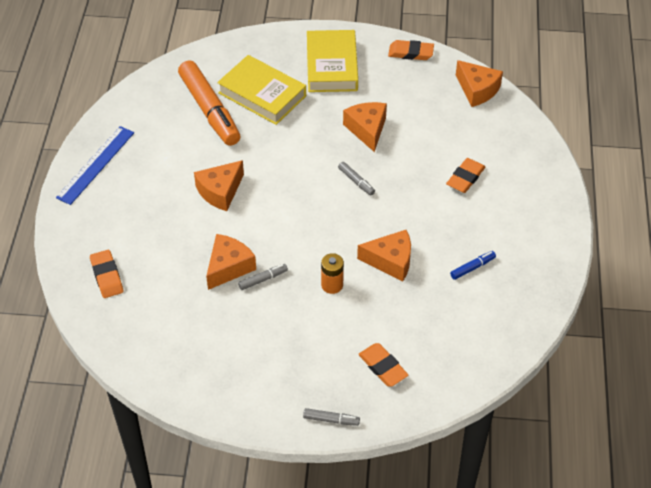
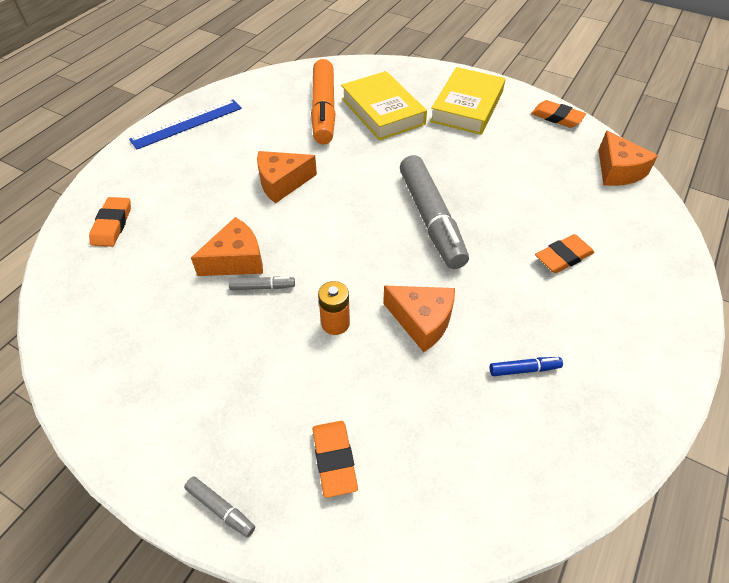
camera: 25 degrees right, 0 degrees up
grey marker [338,162,375,196] -> grey marker [400,155,469,269], size x2.44
orange cheese [343,102,387,152] -> none

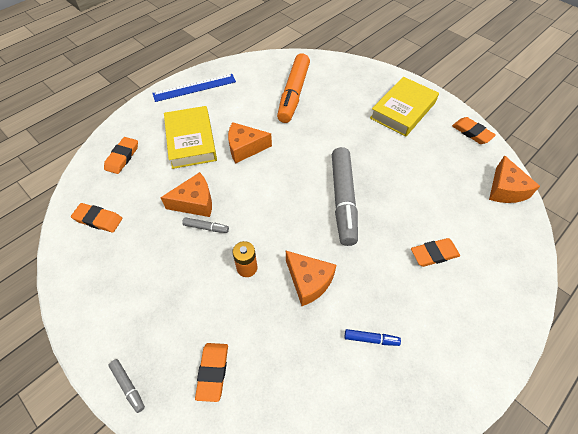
camera: 15 degrees right, 5 degrees up
yellow book [341,71,427,141] -> yellow book moved to [164,106,217,169]
none -> orange eraser [71,203,122,233]

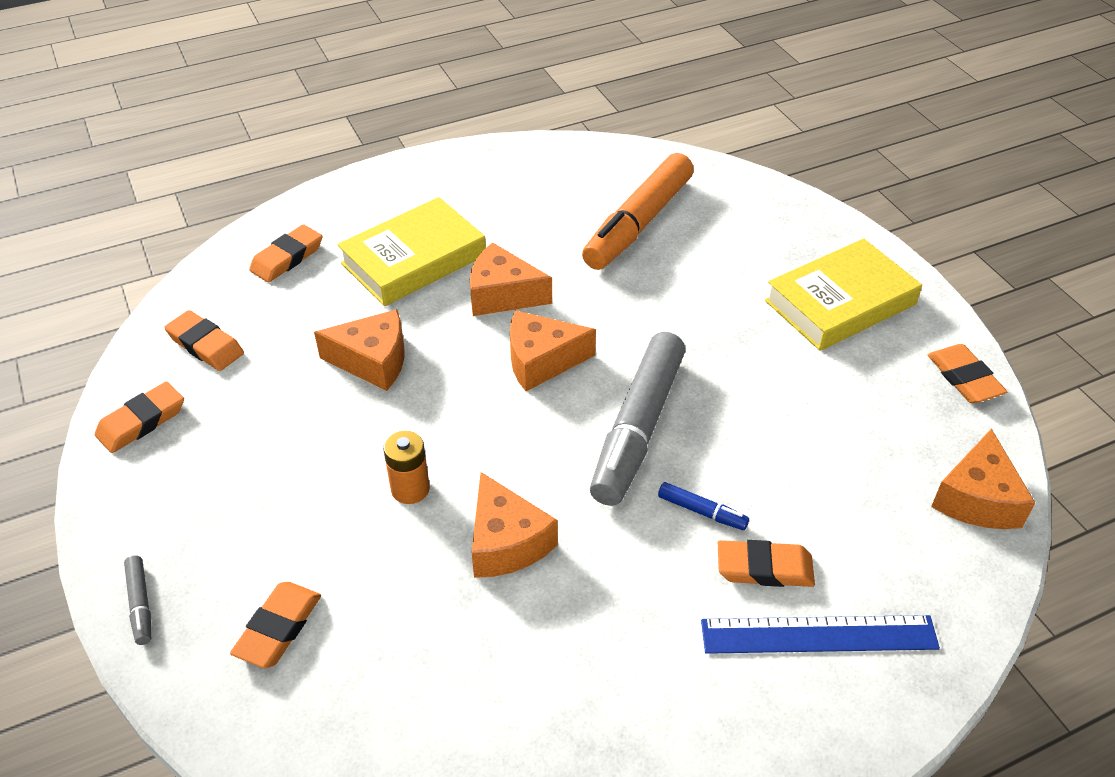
camera: 20 degrees right, 10 degrees down
blue ruler [153,74,236,102] -> blue ruler moved to [701,615,940,654]
yellow book [164,106,217,169] -> yellow book turned 45 degrees clockwise [337,197,486,306]
grey marker [182,217,229,233] -> none
blue marker [345,329,401,346] -> blue marker moved to [658,482,749,530]
none -> orange eraser [95,381,184,453]
none -> orange cheese [510,310,596,391]

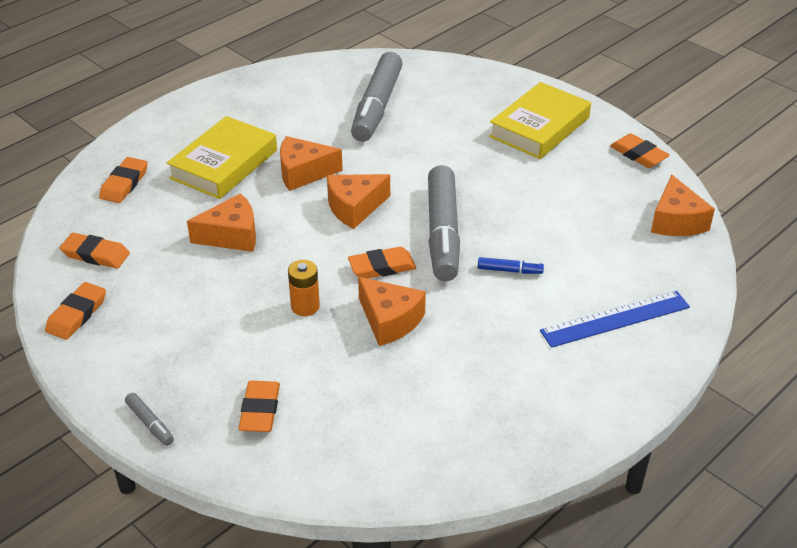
camera: 20 degrees left, 5 degrees down
orange marker [582,153,694,270] -> grey marker [351,52,403,142]
orange eraser [718,540,815,587] -> orange eraser moved to [348,247,416,279]

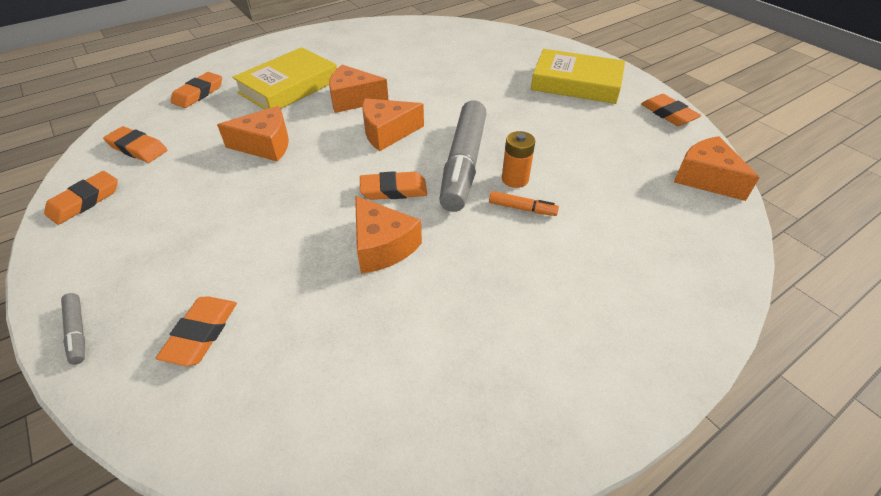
camera: 10 degrees right, 5 degrees up
orange battery [288,260,320,316] -> orange battery moved to [502,131,535,188]
grey marker [351,52,403,142] -> none
blue marker [478,257,544,274] -> orange marker [489,191,559,216]
yellow book [489,82,591,159] -> yellow book turned 60 degrees clockwise [531,49,625,104]
blue ruler [540,291,690,348] -> none
orange cheese [651,175,715,236] -> orange cheese turned 135 degrees clockwise [674,136,760,201]

